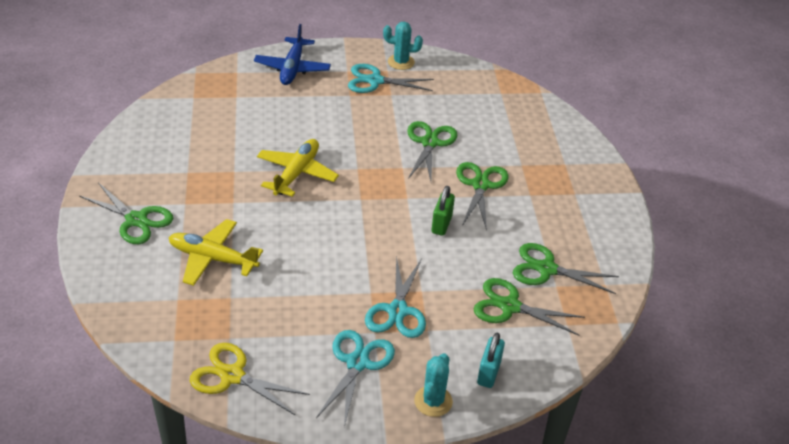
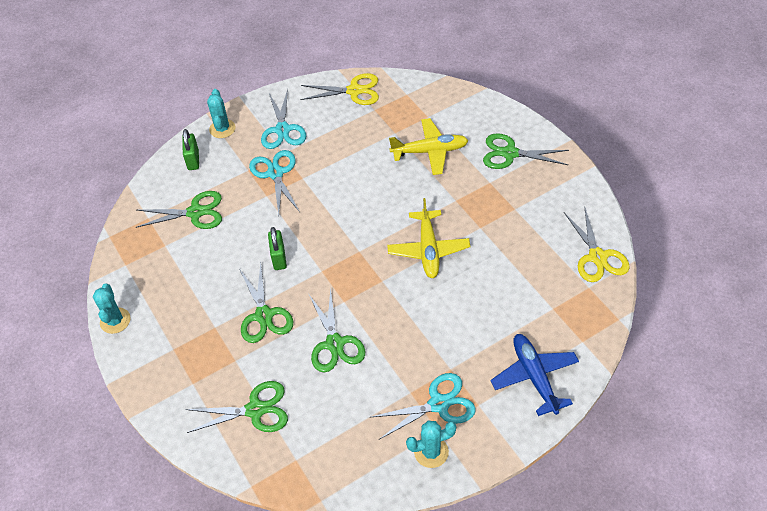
camera: 160 degrees right, 10 degrees up
turquoise padlock [477,333,505,388] -> green padlock [182,129,199,170]
green scissors [513,243,619,294] -> green scissors moved to [185,381,288,433]
none -> turquoise cactus [93,283,131,334]
none -> yellow scissors [564,208,630,282]

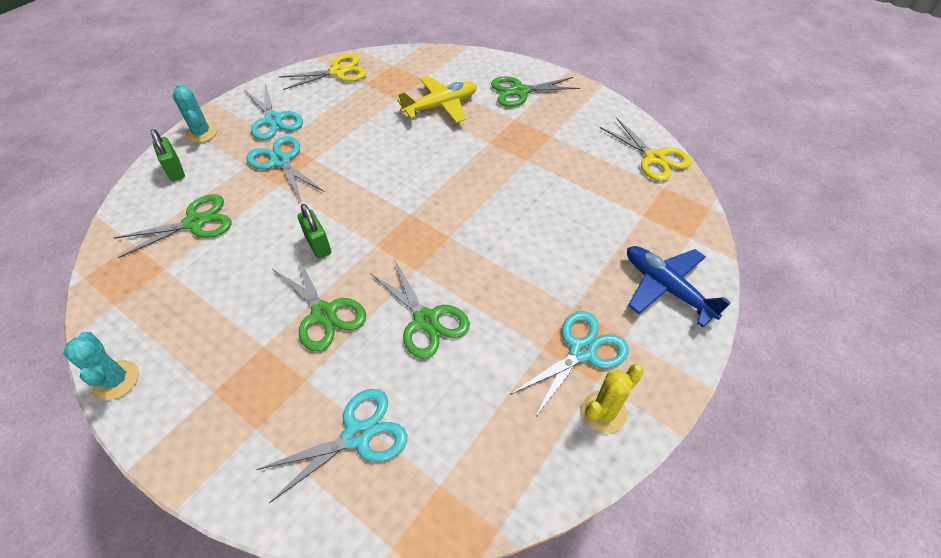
camera: 25 degrees left, 0 degrees up
green scissors [185,381,288,433] -> turquoise scissors [256,389,407,503]
yellow plane [387,198,470,278] -> none
turquoise cactus [406,421,456,468] -> yellow cactus [582,364,644,433]

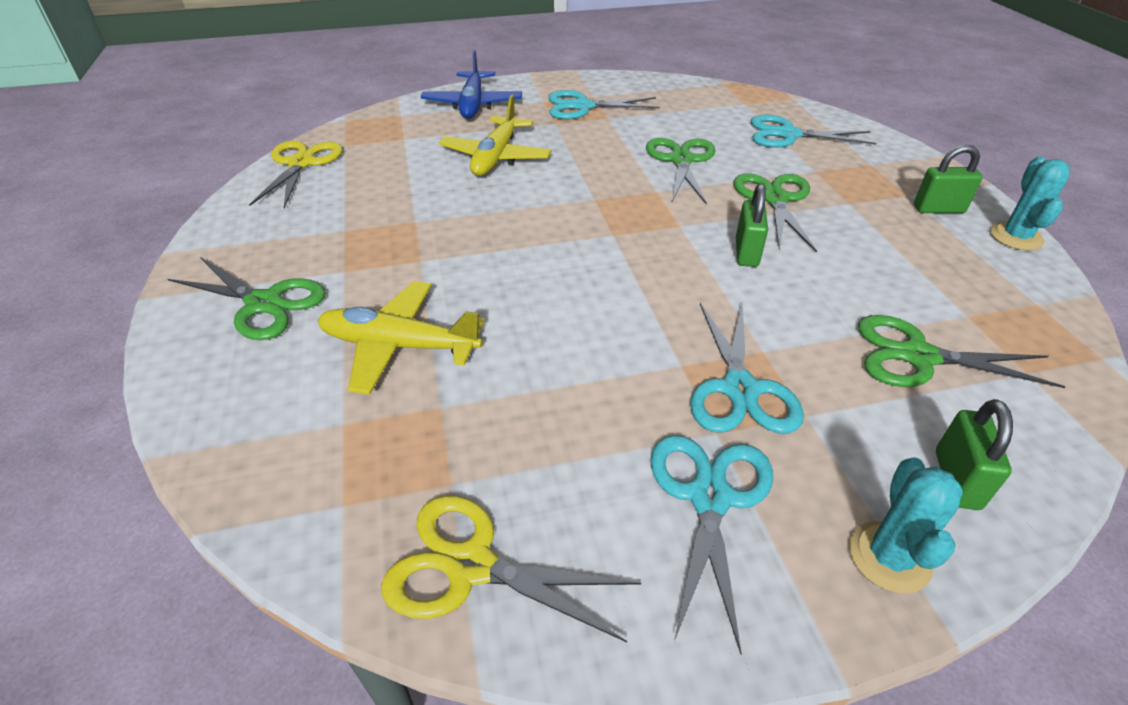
camera: 140 degrees left, 10 degrees down
yellow cactus [582,364,644,433] -> none
none -> yellow plane [439,95,552,176]
none -> green padlock [914,145,983,213]

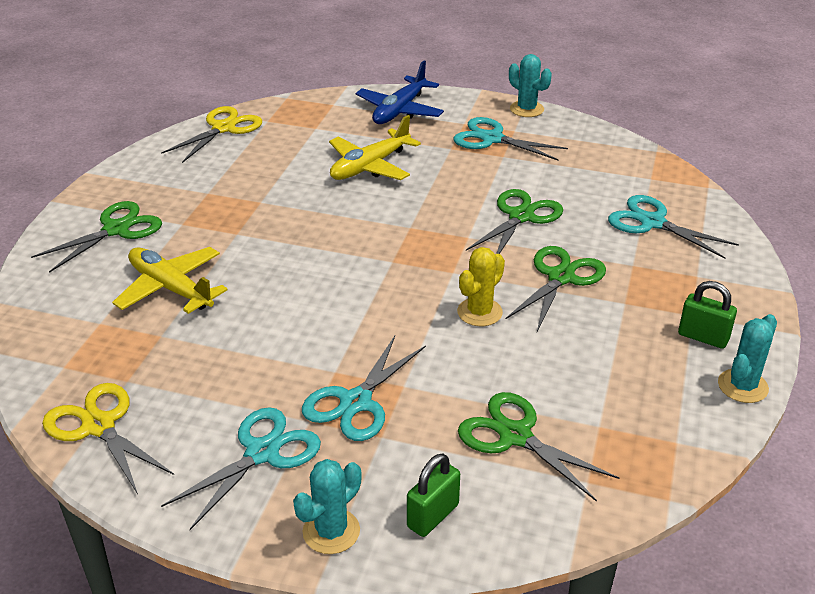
camera: 30 degrees right, 5 degrees down
green scissors [168,257,326,340] -> green scissors turned 105 degrees counterclockwise [31,201,162,273]
green padlock [736,183,768,267] -> yellow cactus [457,247,505,326]
none -> turquoise cactus [509,54,552,117]

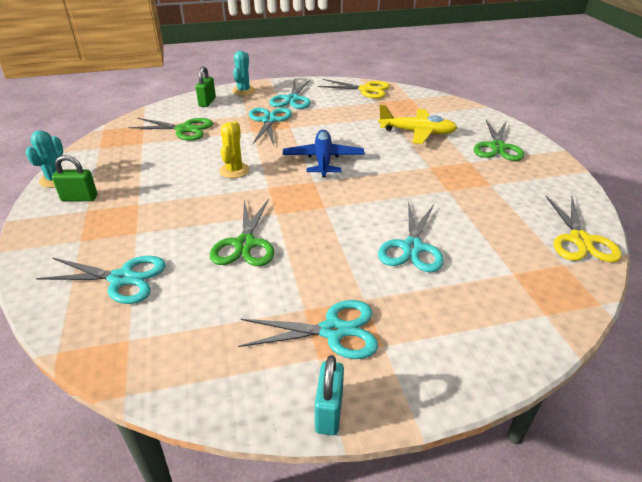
camera: 150 degrees right, 0 degrees up
yellow plane [329,115,421,180] -> turquoise scissors [378,202,444,272]
blue plane [356,61,444,124] -> blue plane moved to [283,130,365,177]
green scissors [505,246,606,331] -> none
turquoise cactus [509,54,552,117] -> turquoise padlock [315,355,344,435]

